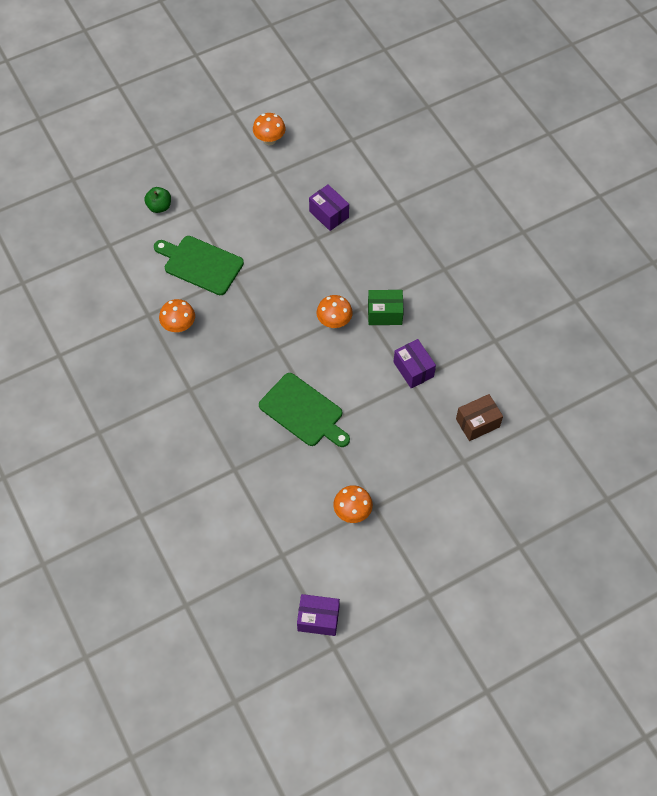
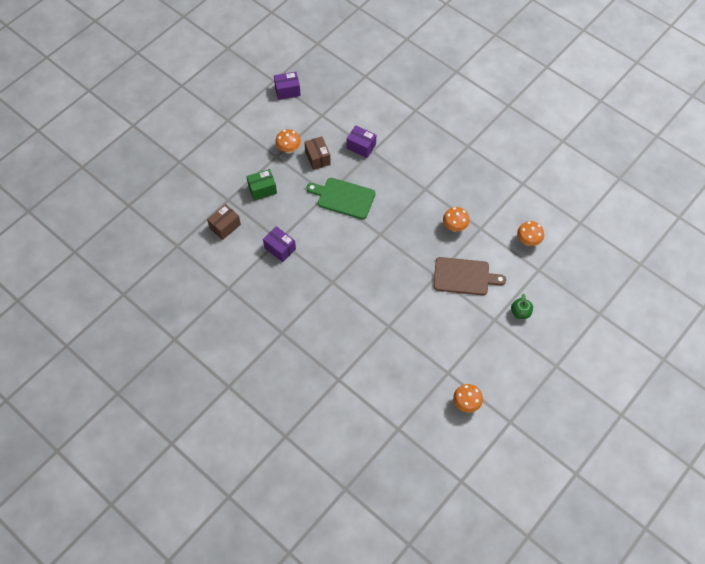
camera: 160 degrees right, 0 degrees up
green cutting board [154,236,244,295] -> brown cutting board [434,257,506,295]
purple box [309,184,349,231] -> purple box moved to [347,125,376,158]
orange mushroom [316,295,353,329] -> orange mushroom moved to [517,221,544,246]
green box [368,290,404,325] -> green box moved to [246,169,277,201]
none -> brown box [304,136,331,170]

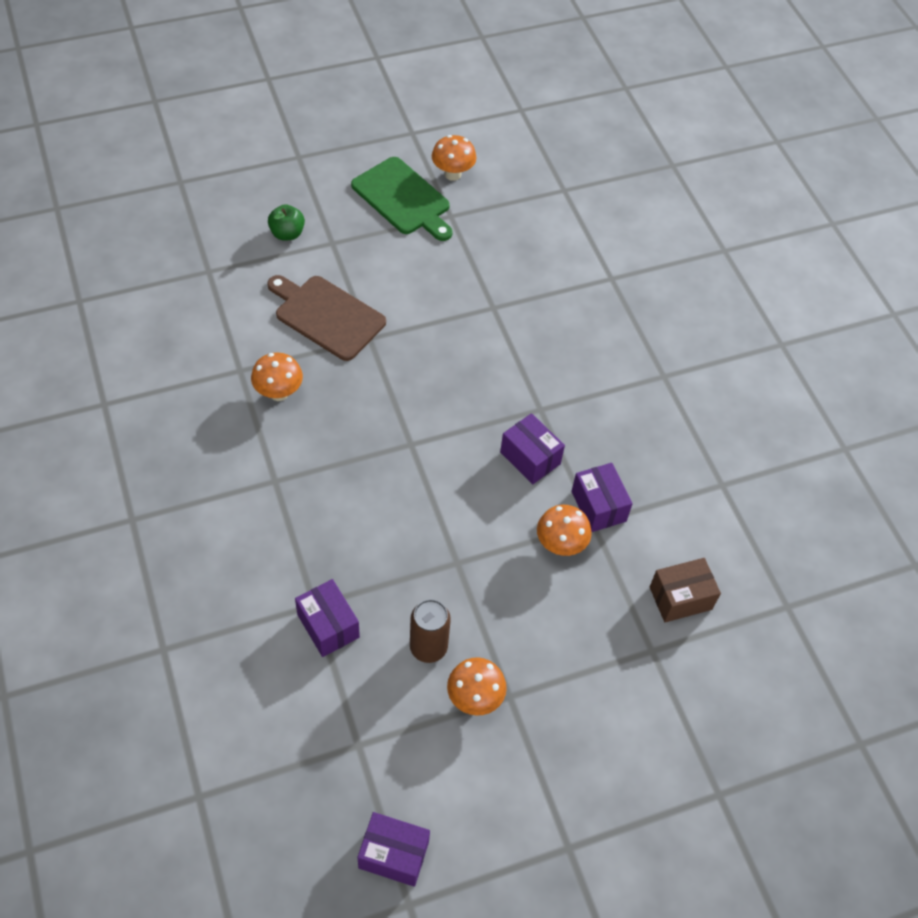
camera: 155 degrees left, 5 degrees down
green box [246,169,277,201] -> none
brown box [304,136,331,170] -> brown can [410,599,451,663]
green cutting board [306,178,376,219] -> green cutting board moved to [351,157,453,241]
orange mushroom [517,221,544,246] -> orange mushroom moved to [537,505,592,556]
none -> purple box [500,413,565,484]

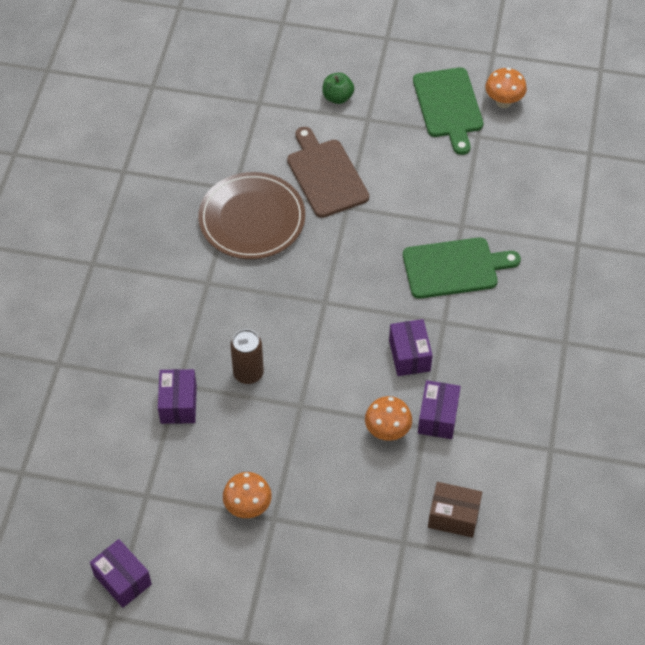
camera: 35 degrees right, 0 degrees up
orange mushroom [251,353,303,401] -> brown plate [198,172,305,259]
brown can [410,599,451,663] -> brown can moved to [230,329,264,384]
none -> green cutting board [403,237,521,299]

